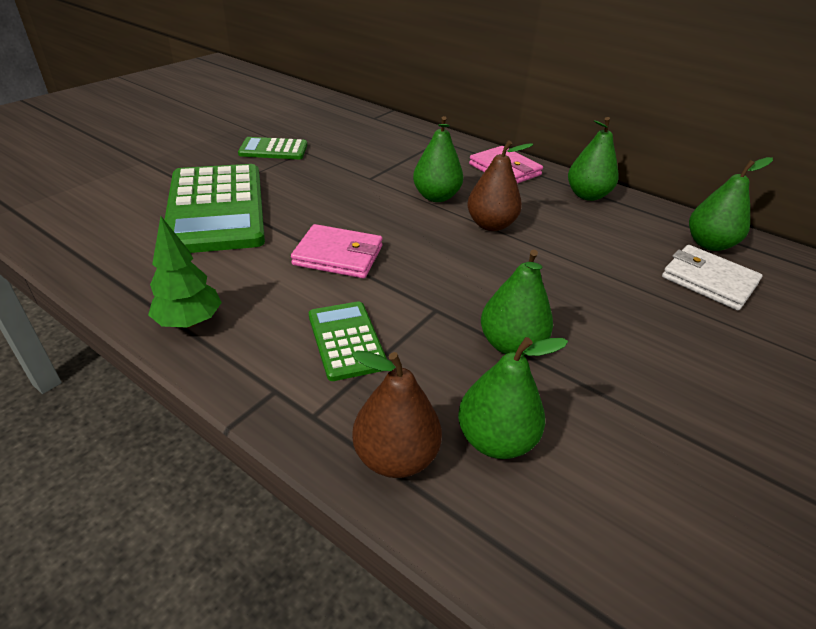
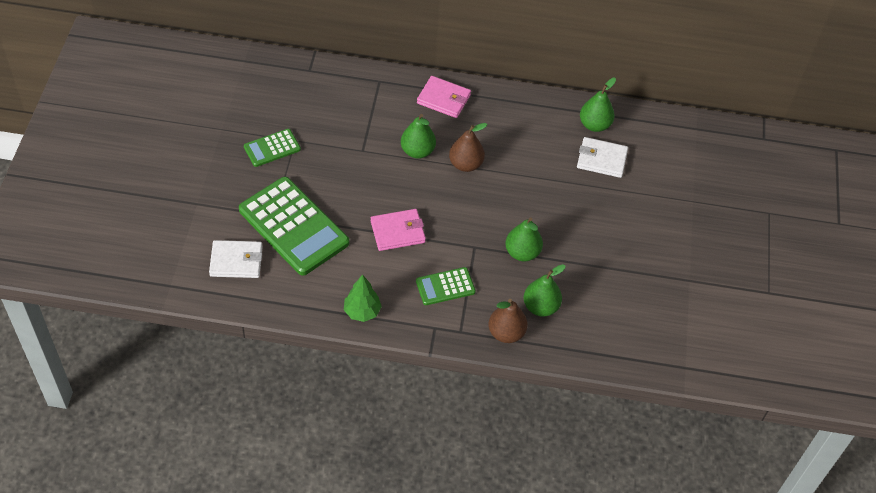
camera: 30 degrees left, 15 degrees up
green calculator [309,301,387,381] -> green calculator turned 60 degrees counterclockwise [416,267,476,305]
green pear [568,117,619,201] -> none
none -> white wallet [209,240,263,278]

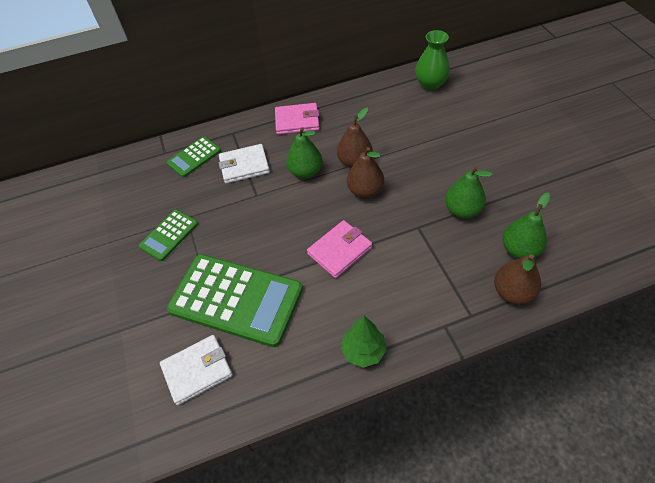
camera: 20 degrees left, 0 degrees up
green calculator [416,267,476,305] -> green calculator moved to [167,137,221,177]
white wallet [577,137,628,178] -> white wallet moved to [219,144,270,184]
green pear [580,78,616,132] -> green vase [415,30,450,90]
none -> brown pear [347,147,384,198]

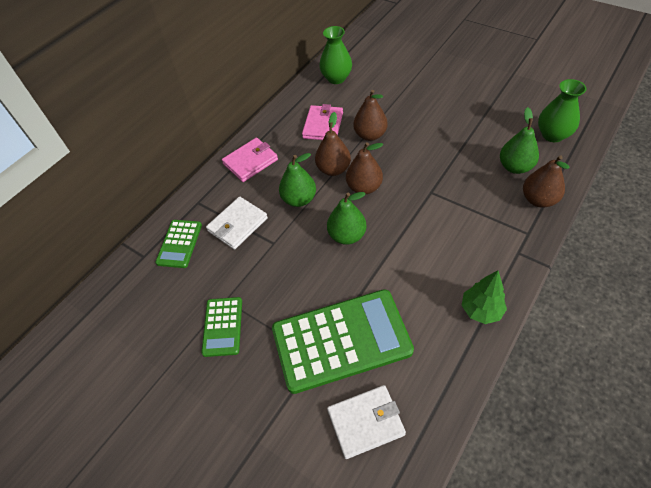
camera: 35 degrees left, 0 degrees up
white wallet [160,335,233,405] -> white wallet turned 45 degrees clockwise [327,385,406,459]
pink wallet [307,220,372,278] -> pink wallet moved to [302,104,343,140]
green pear [445,166,493,218] -> green pear moved to [327,192,366,245]
none -> brown pear [353,90,388,141]
none -> green vase [538,79,586,142]

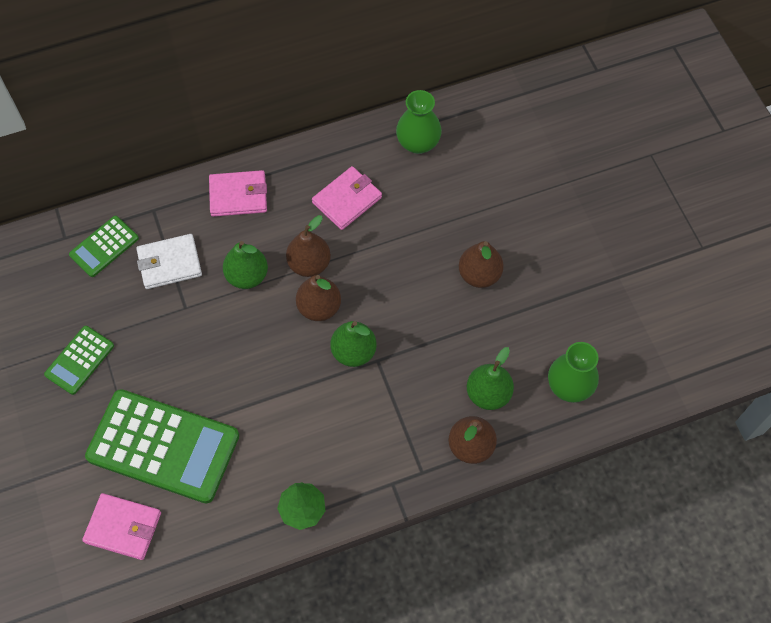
camera: 30 degrees right, 10 degrees up
green pear [327,192,366,245] -> green pear moved to [331,321,377,367]
white wallet [327,385,406,459] -> pink wallet [82,493,161,560]
brown pear [353,90,388,141] -> brown pear moved to [459,241,504,288]

